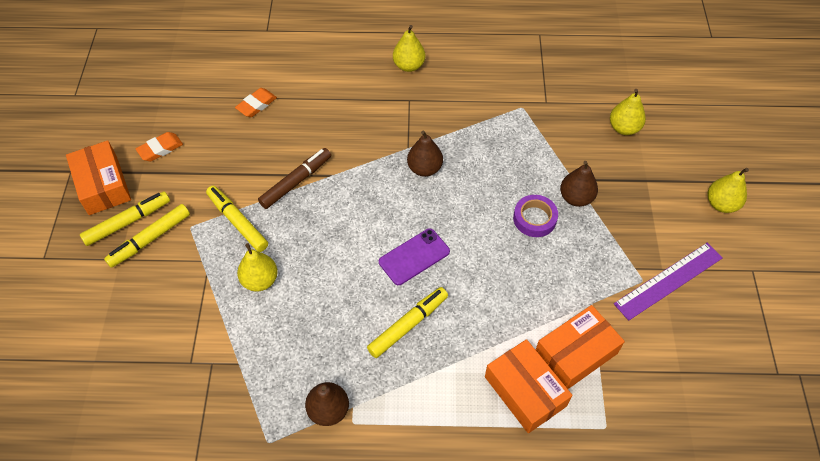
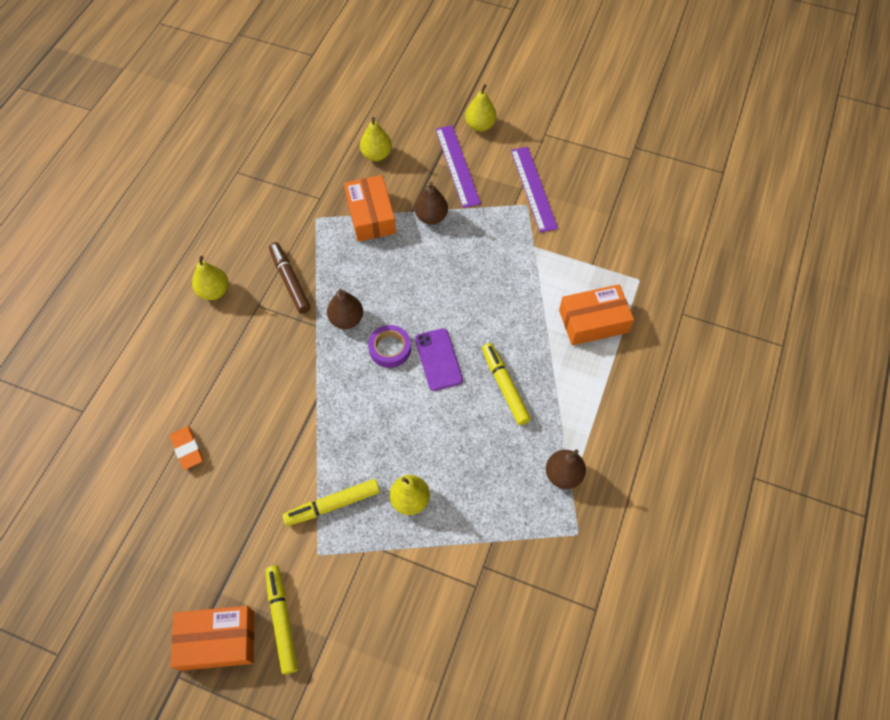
camera: 70 degrees left, 5 degrees up
yellow marker [104,204,190,268] -> none
orange eraser [136,132,183,162] -> none
brown marker [258,148,331,209] -> brown marker moved to [269,242,311,314]
purple tape [513,195,558,237] -> purple tape moved to [368,325,411,368]
orange box [536,305,625,389] -> orange box moved to [344,175,396,242]
none -> purple ruler [435,125,481,208]

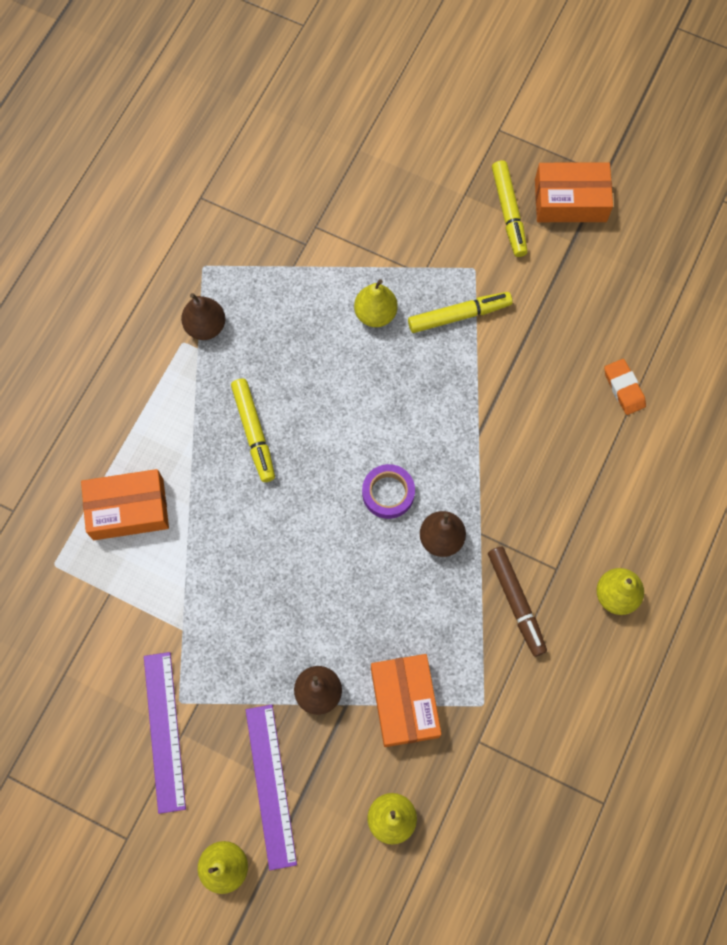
camera: 175 degrees left, 10 degrees up
purple phone [415,328,463,391] -> none

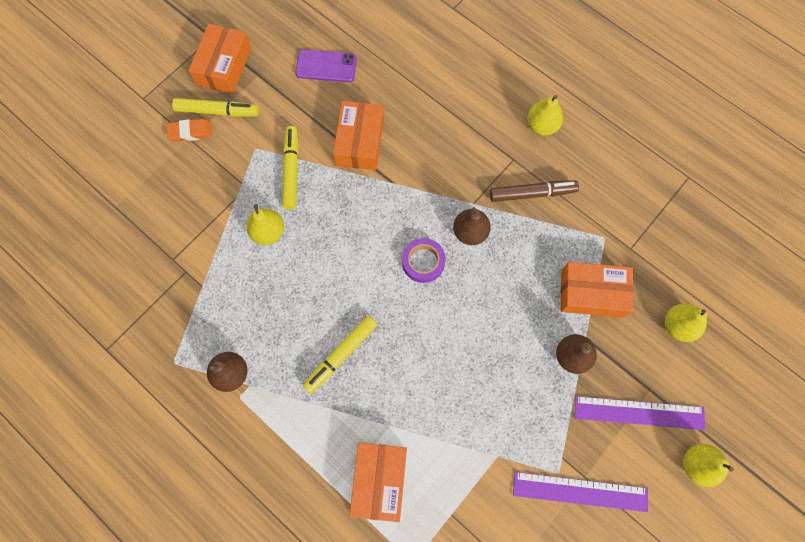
camera: 75 degrees left, 0 degrees up
yellow marker [231,379,275,482] -> yellow marker turned 135 degrees clockwise [303,316,377,394]
orange eraser [604,359,646,415] -> orange eraser moved to [167,119,212,142]
none -> purple phone [295,50,357,82]
none -> orange box [333,101,384,170]

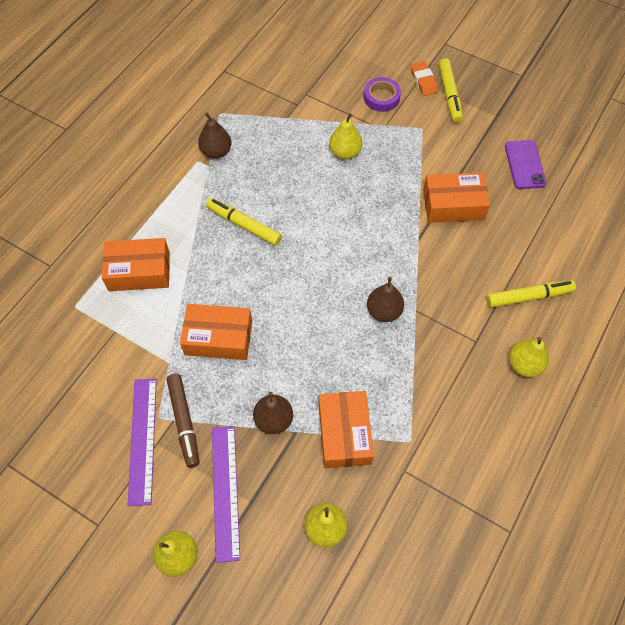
camera: 80 degrees right, 10 degrees down
orange box [188,24,251,94] -> orange box moved to [180,304,252,360]
yellow marker [282,126,298,209] -> yellow marker moved to [487,280,576,308]
purple tape [402,238,446,283] -> purple tape moved to [364,77,401,112]
brown marker [490,180,579,202] -> brown marker moved to [166,374,200,468]

